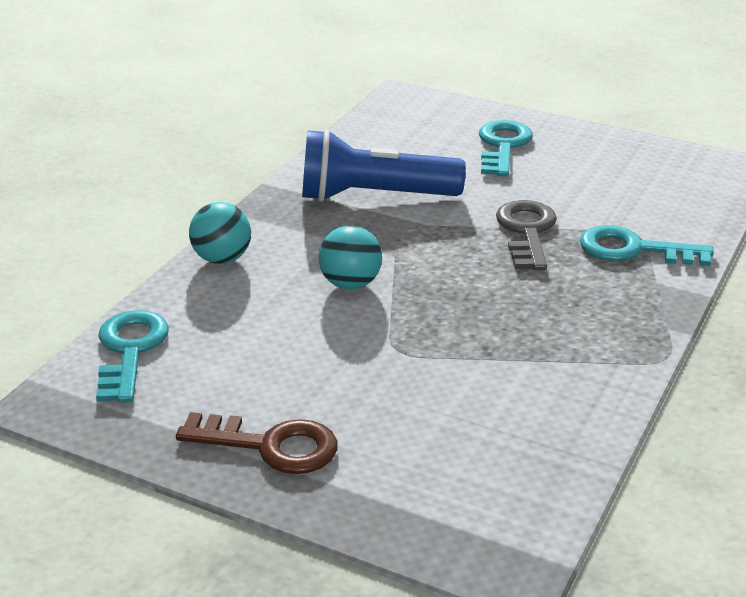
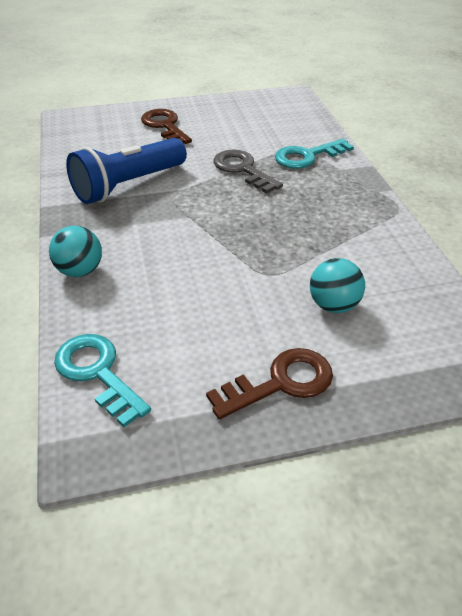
camera: 40 degrees left, 10 degrees up
turquoise ball [318,226,382,289] -> turquoise ball moved to [310,258,365,313]
turquoise key [479,120,533,176] -> brown key [141,109,192,144]

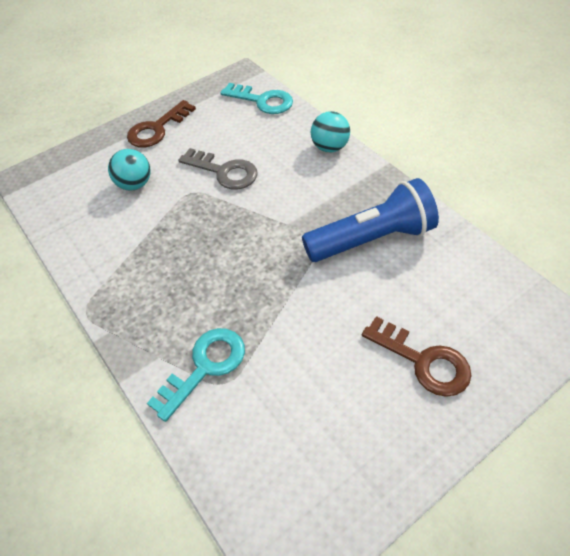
camera: 160 degrees right, 10 degrees up
blue flashlight [66,138,187,204] -> blue flashlight turned 45 degrees clockwise [302,178,439,262]
grey key [213,149,283,194] -> grey key moved to [179,148,258,189]

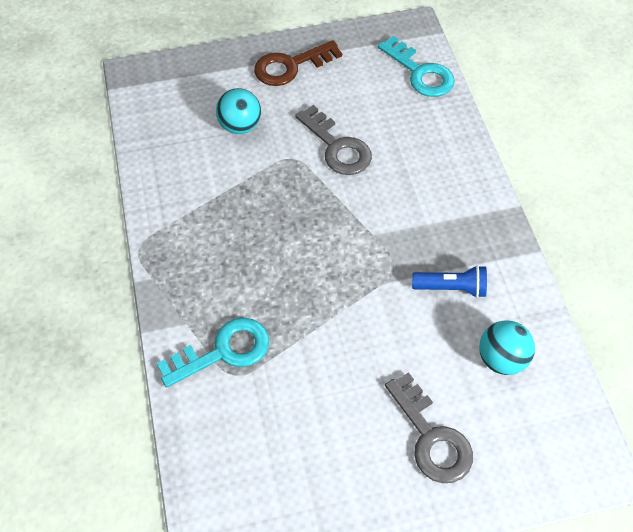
camera: 20 degrees right, 5 degrees up
blue flashlight [302,178,439,262] -> blue flashlight [412,265,487,298], size x0.51
turquoise ball [311,111,350,152] -> turquoise ball moved to [479,320,535,375]
brown key [362,316,472,397] -> grey key [385,372,473,483]

